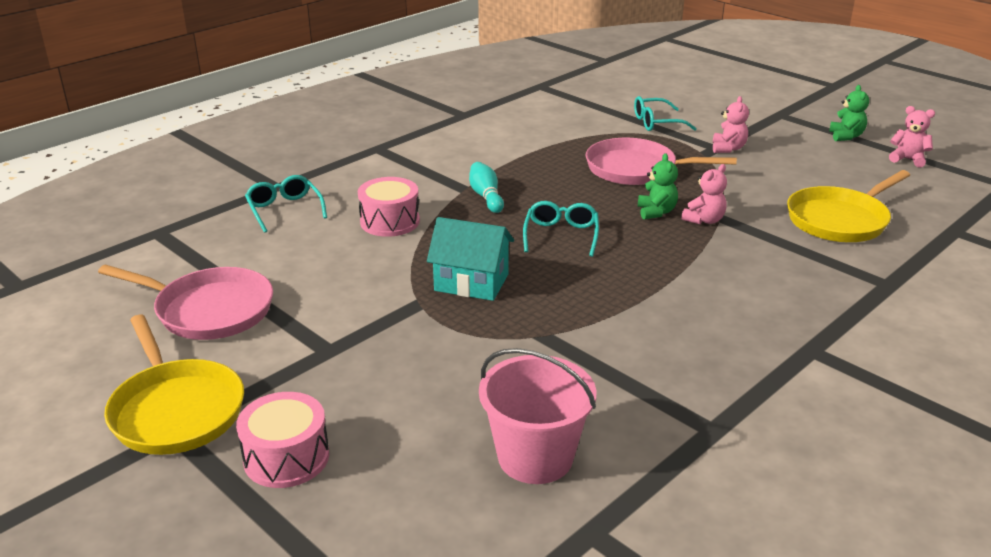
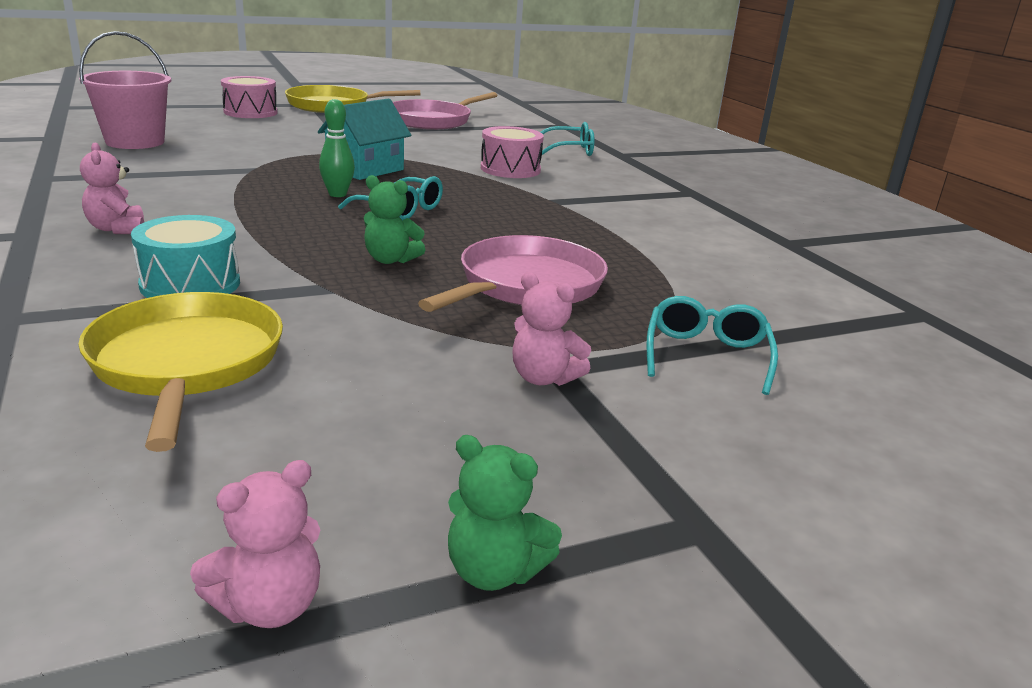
camera: 110 degrees right, 5 degrees down
turquoise bowling pin [469,162,504,213] -> none
pink teddy bear [681,164,727,224] -> pink teddy bear moved to [80,143,144,234]
none -> turquoise drum [131,215,240,298]
none -> green bowling pin [319,99,355,197]

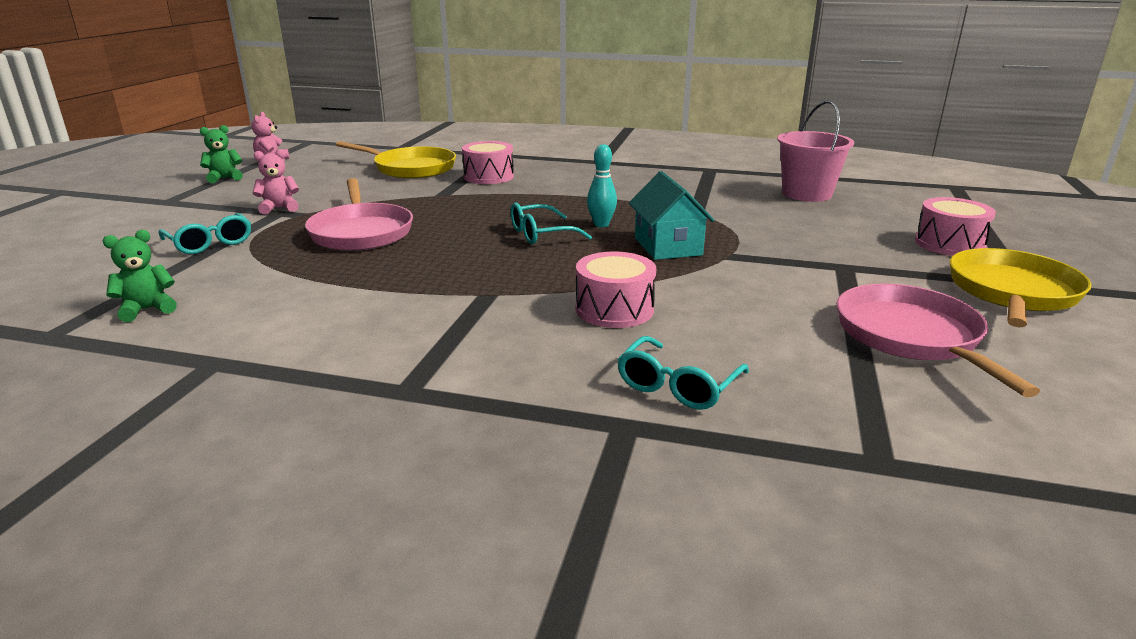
camera: 130 degrees right, 0 degrees up
pink teddy bear [80,143,144,234] -> none
turquoise drum [131,215,240,298] -> pink drum [462,141,514,184]
green bowling pin [319,99,355,197] -> turquoise bowling pin [587,144,617,227]
green teddy bear [364,175,425,264] -> green teddy bear moved to [103,230,177,322]

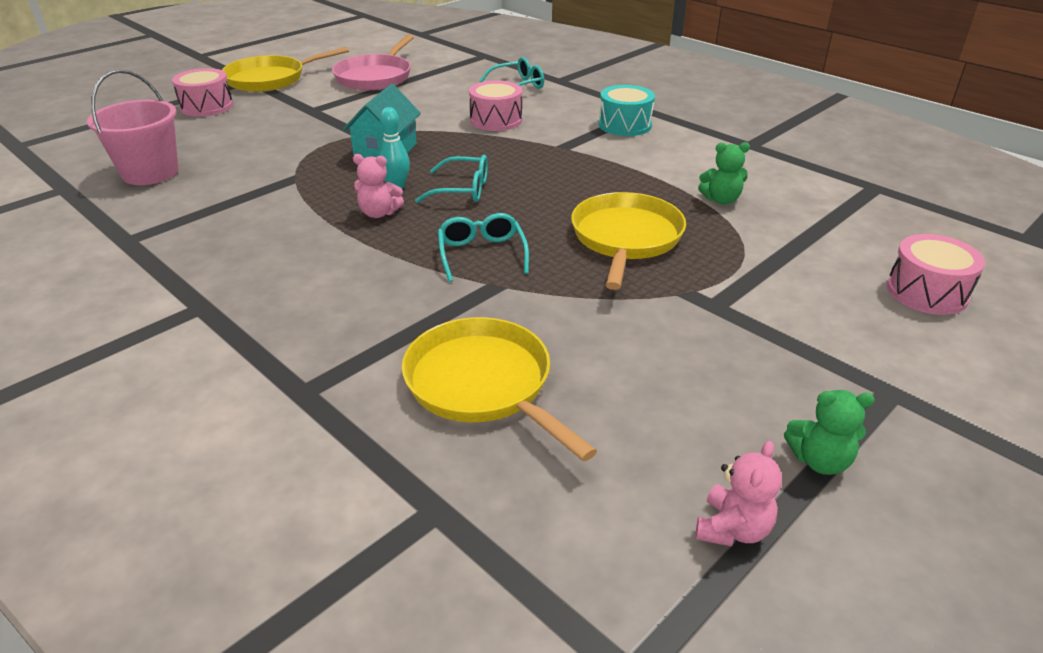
camera: 150 degrees left, 10 degrees up
green teddy bear [103,230,177,322] -> green teddy bear moved to [698,142,750,205]
turquoise glasses [158,213,251,254] -> turquoise glasses moved to [438,213,529,282]
pink teddy bear [253,149,299,215] -> pink teddy bear moved to [353,154,404,218]
pink pan [305,178,413,251] -> yellow pan [571,192,686,290]
pink drum [462,141,514,184] -> pink drum moved to [887,234,985,315]
none -> turquoise drum [599,85,655,136]

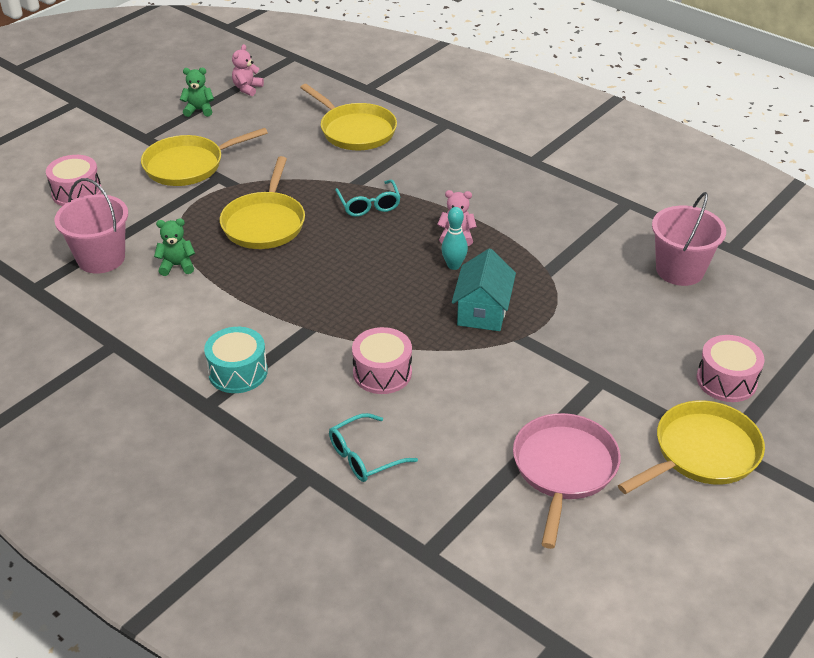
camera: 175 degrees right, 5 degrees up
turquoise glasses [415,155,488,203] -> none
none -> pink bucket [54,178,128,274]
none -> yellow pan [141,128,268,186]

